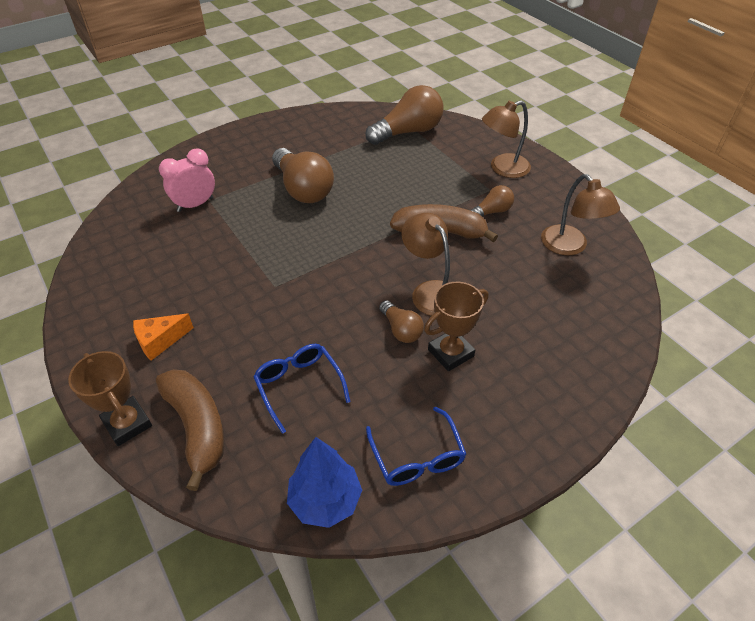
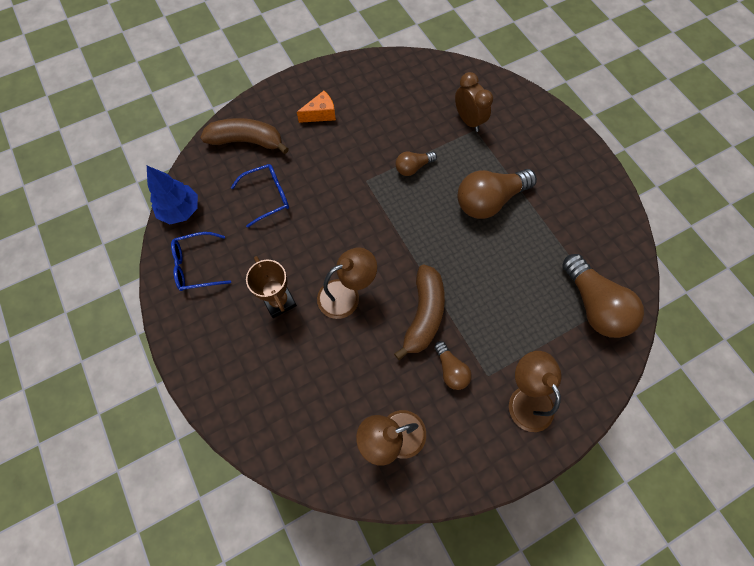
camera: 95 degrees right, 20 degrees up
brown trophy [68,351,152,446] -> none
orange cheese [133,314,194,361] -> orange cheese turned 90 degrees clockwise [297,91,336,123]
brown banana [156,369,224,491] -> brown banana turned 150 degrees counterclockwise [200,118,289,154]
pink clock [159,148,215,212] -> brown clock [455,72,493,132]
brown light bulb [379,300,424,343] -> brown light bulb moved to [395,151,437,176]

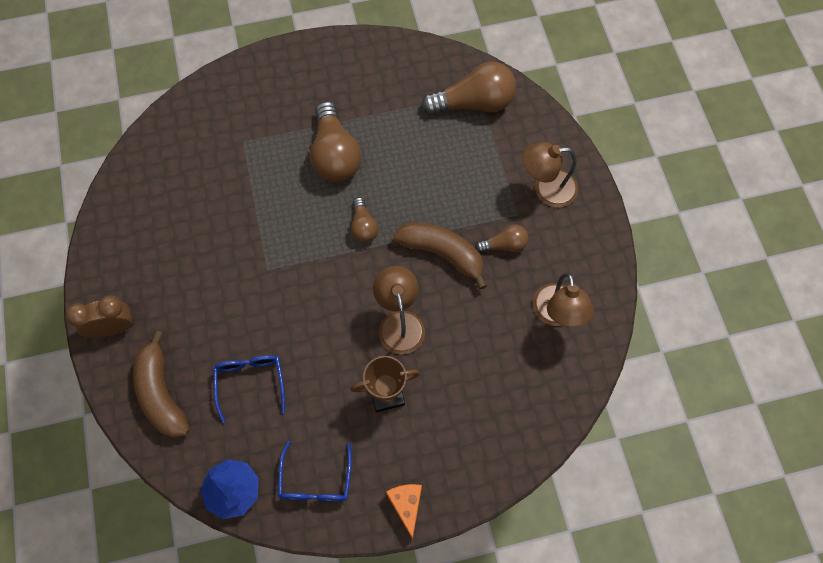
camera: 75 degrees left, 0 degrees up
brown banana [200,118,289,154] -> brown banana turned 45 degrees counterclockwise [133,331,190,438]
orange cheese [297,91,336,123] -> orange cheese moved to [386,484,422,540]
brown light bulb [395,151,437,176] -> brown light bulb moved to [351,197,378,243]
brown clock [455,72,493,132] -> brown clock moved to [66,295,134,338]

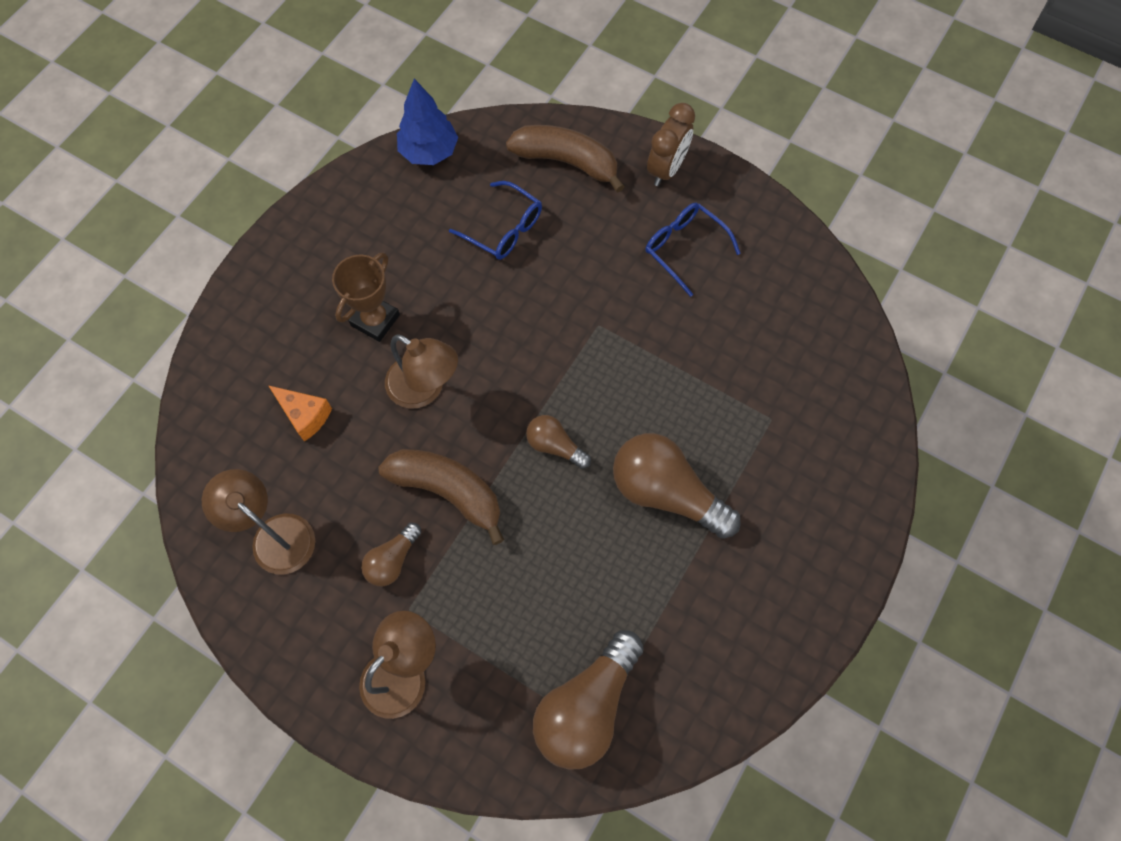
camera: 135 degrees right, 0 degrees up
blue glasses [278,441,352,502] -> blue glasses moved to [645,203,741,297]
orange cheese [386,484,422,540] -> orange cheese moved to [268,385,332,442]
brown banana [393,222,487,289] -> brown banana turned 135 degrees counterclockwise [378,449,504,545]

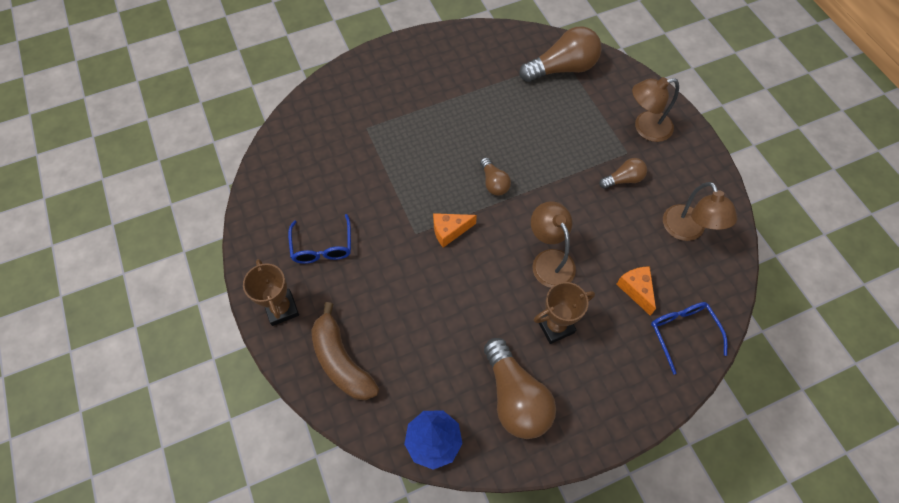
camera: 145 degrees left, 5 degrees down
brown banana [378,449,504,545] -> none
blue glasses [449,181,542,260] -> blue glasses moved to [651,302,727,375]
brown light bulb [613,433,741,539] -> brown light bulb moved to [484,338,556,439]
brown clock [647,103,695,186] -> brown trophy [243,259,299,326]
none -> orange cheese [433,213,477,248]

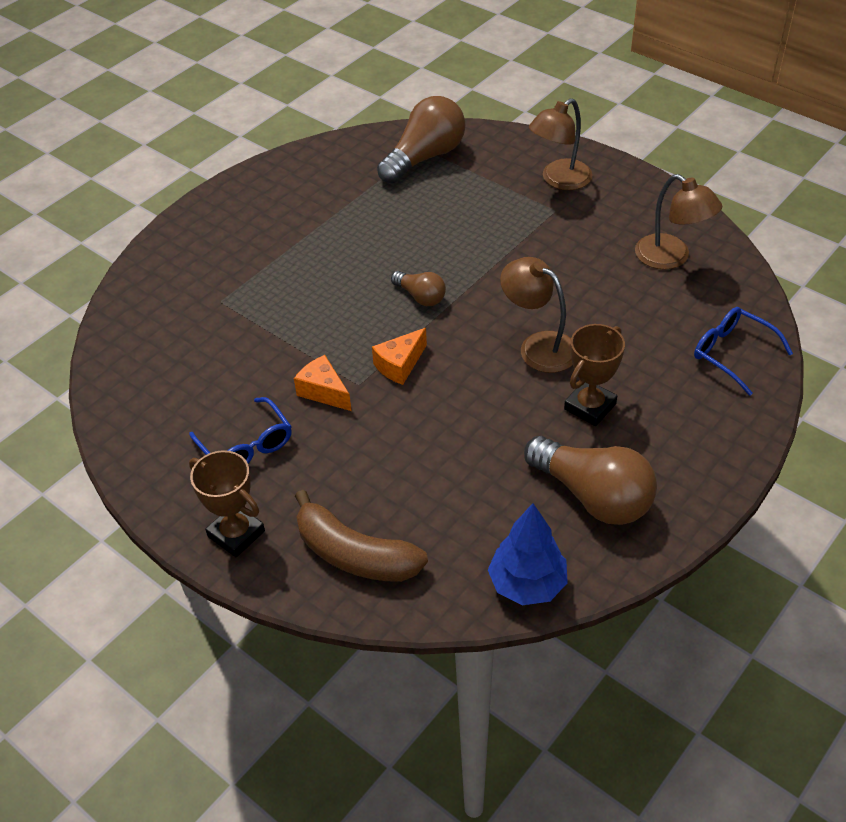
camera: 25 degrees left, 15 degrees down
brown light bulb [599,158,647,189] -> none
orange cheese [616,266,656,316] -> orange cheese moved to [294,355,352,411]

